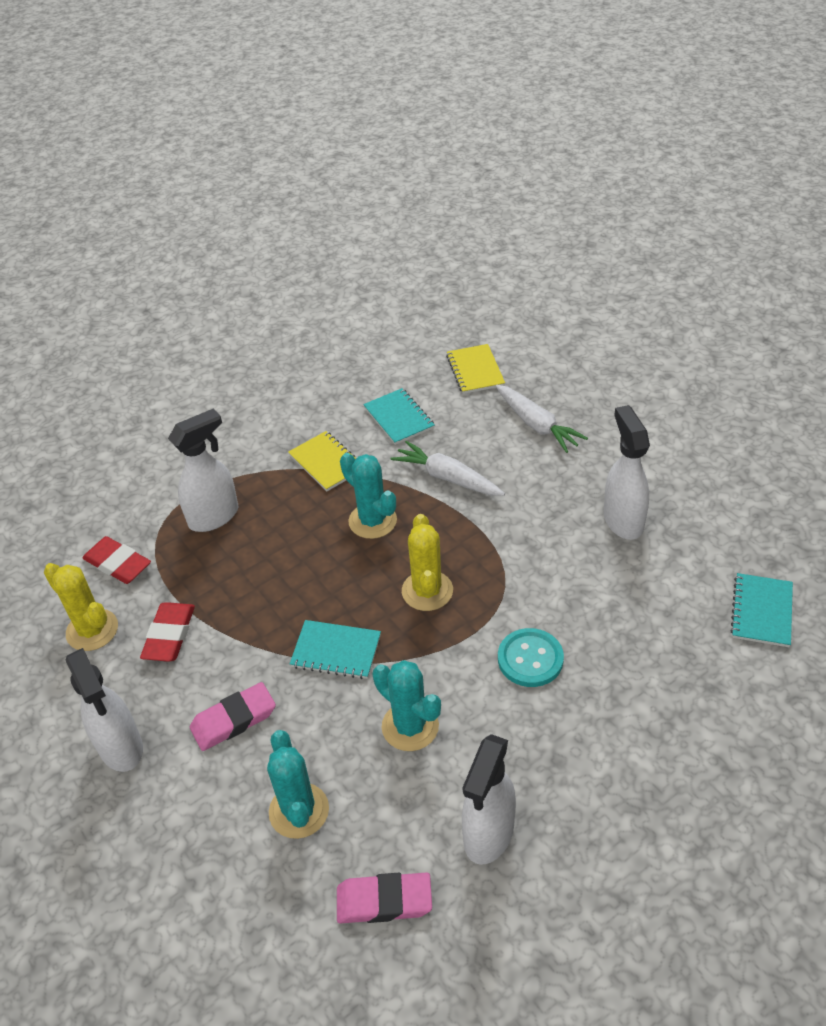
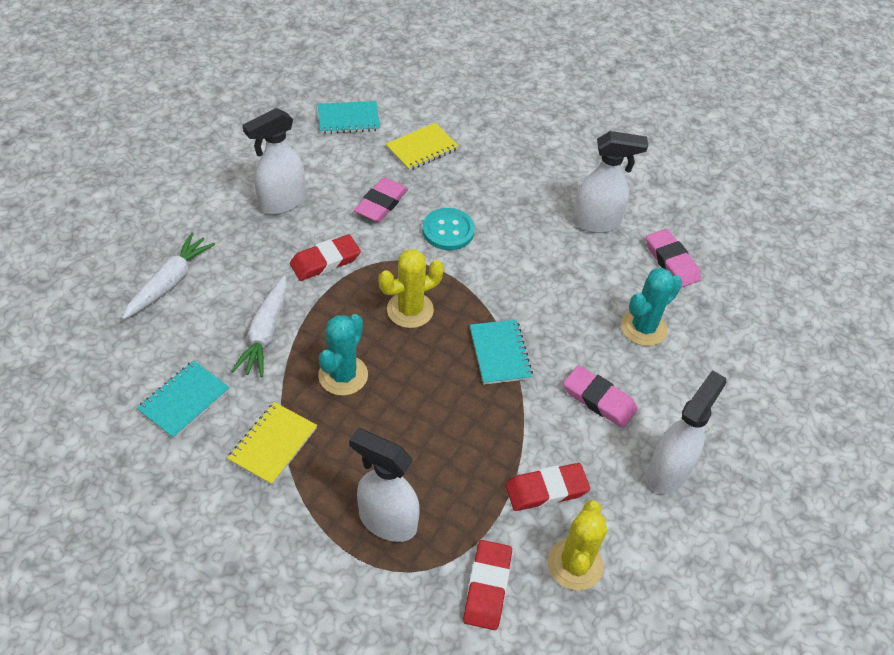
camera: 120 degrees left, 5 degrees up
turquoise cactus [373,660,441,751] -> none
yellow notebook [446,344,505,394] -> yellow notebook moved to [386,123,459,171]
none -> red eraser [290,234,361,281]
none -> pink eraser [354,178,408,222]

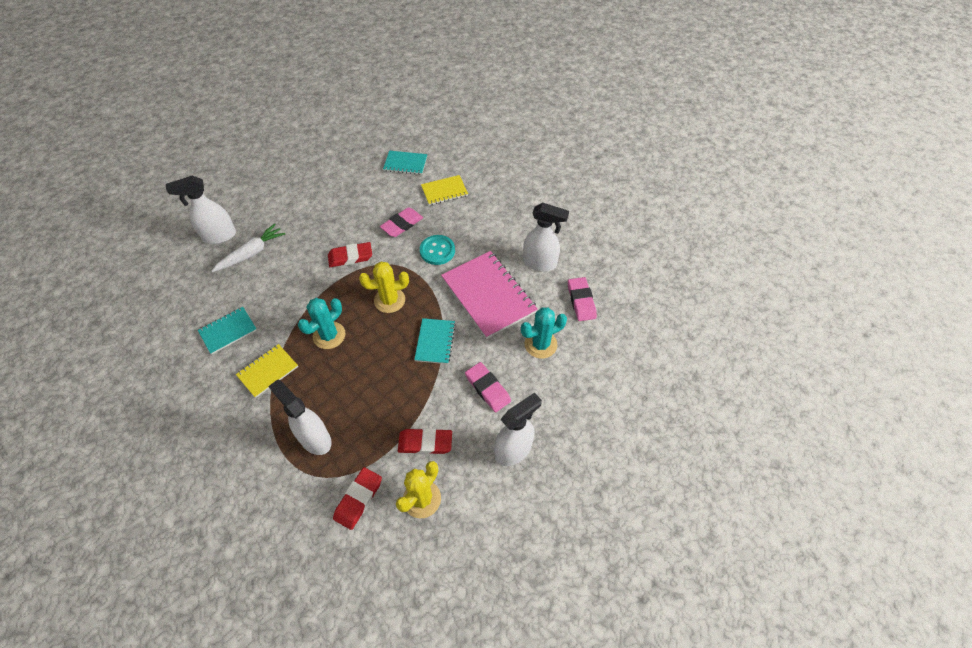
camera: 20 degrees right, 5 degrees up
white carrot [231,275,287,378] -> none
white spray bottle [243,108,305,214] -> white spray bottle moved to [166,176,236,244]
none -> pink notebook [441,251,538,339]

